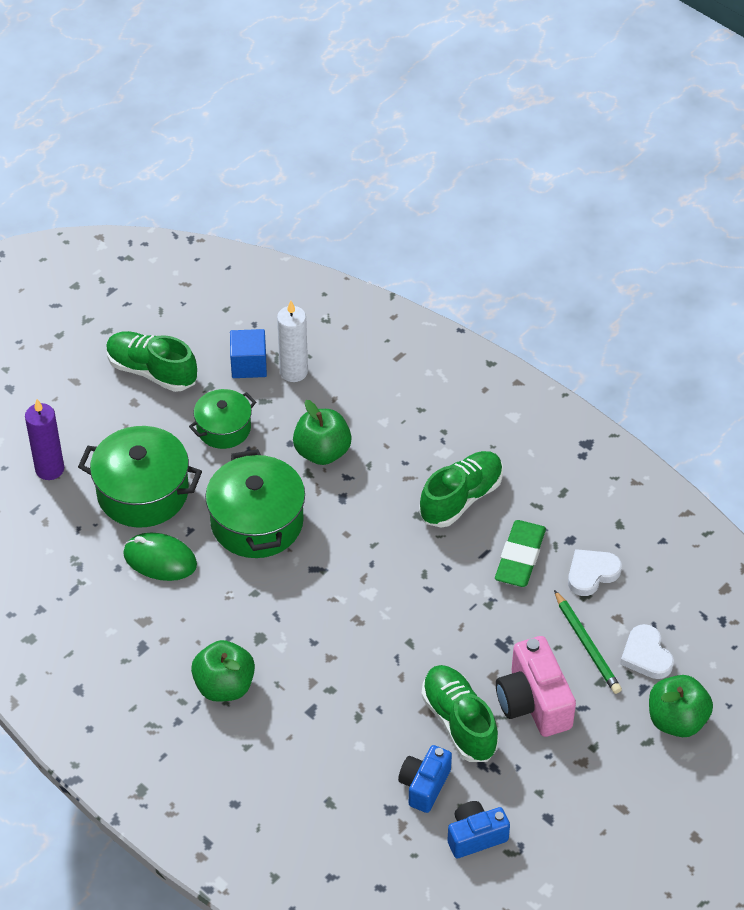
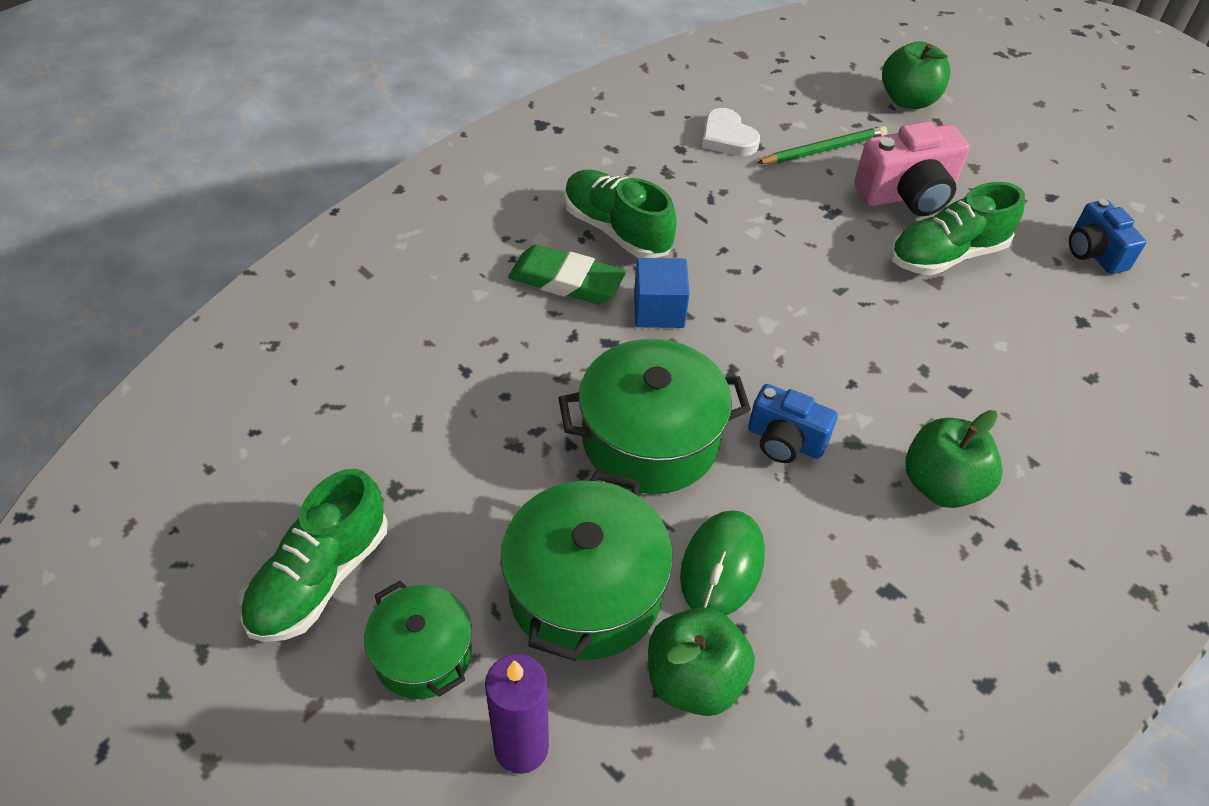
camera: 90 degrees left, 0 degrees up
green pot [189,389,256,449] -> green pot moved to [364,581,472,699]
blue cube [230,329,267,378] -> blue cube moved to [634,258,690,328]
white candle [277,301,308,382] -> none
green apple [293,400,352,465] -> green apple moved to [648,607,755,716]
blue camera [398,745,452,813] -> blue camera moved to [748,384,838,463]
green eraser [495,520,546,587] -> green eraser moved to [508,245,626,304]
white heart [620,624,674,679] -> none

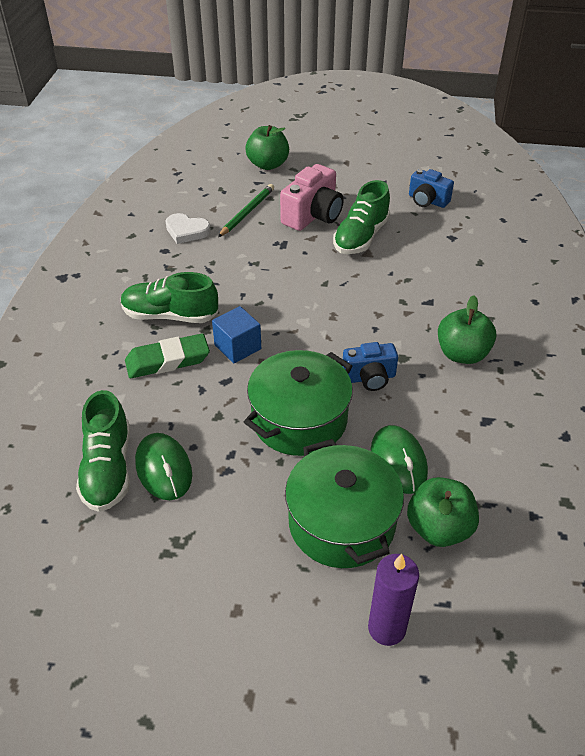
camera: 35 degrees left, 5 degrees down
green shoe [241,469,388,642] -> green shoe moved to [76,390,130,512]
green pot [364,581,472,699] -> none
none -> green mouse [135,433,192,500]

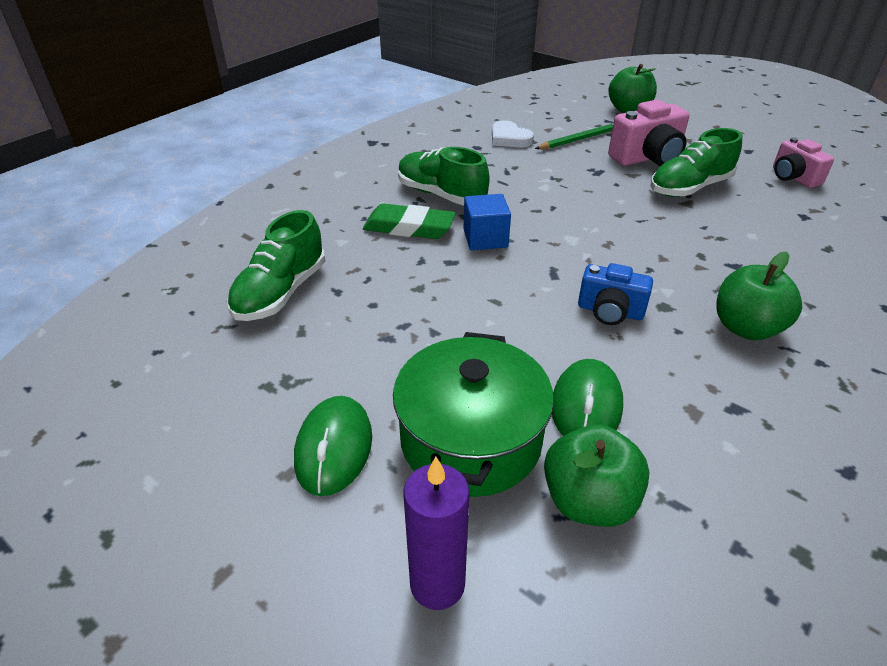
camera: 30 degrees right, 5 degrees down
green mouse [135,433,192,500] -> green mouse moved to [294,396,372,496]
green pot [244,350,353,456] -> none
blue camera [409,169,454,208] -> pink camera [773,137,834,188]

